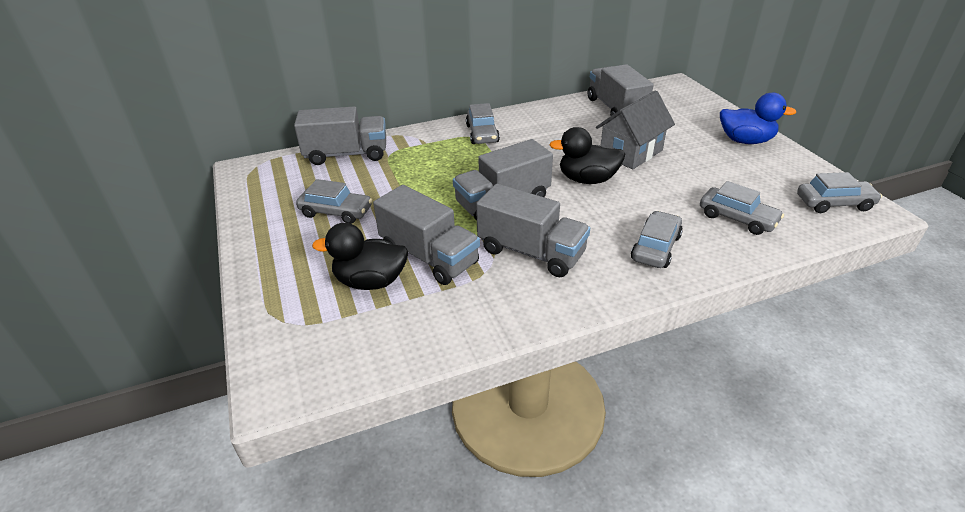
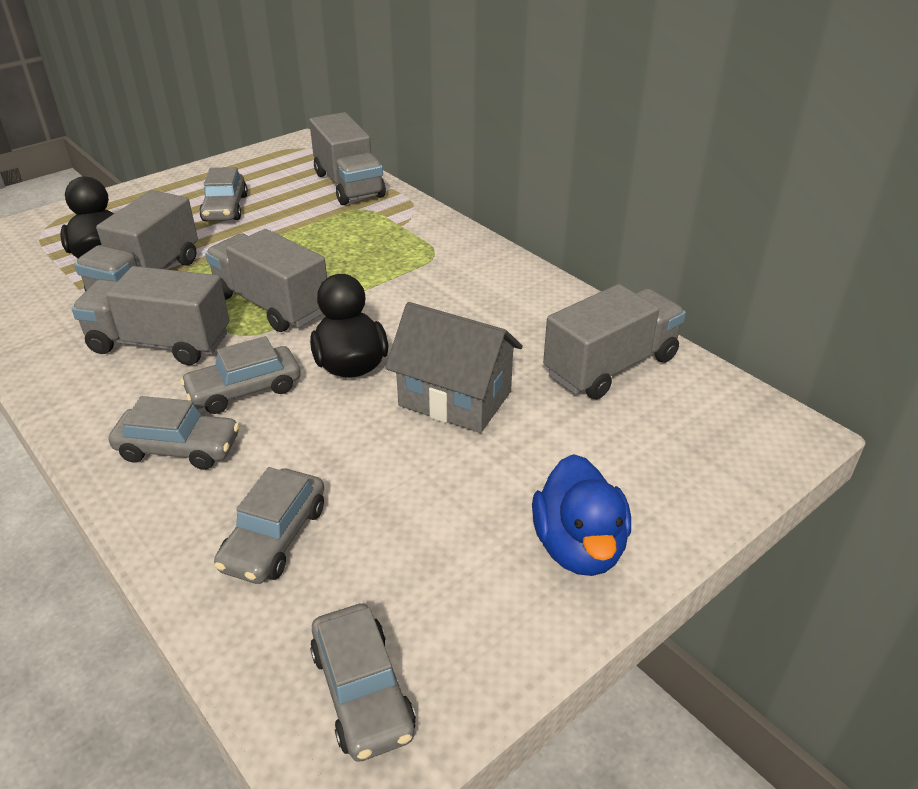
camera: 70 degrees right, 0 degrees up
grey car [466,103,500,144] -> grey car moved to [180,336,301,414]
grey truck [476,184,590,277] -> grey truck turned 90 degrees clockwise [72,266,229,365]

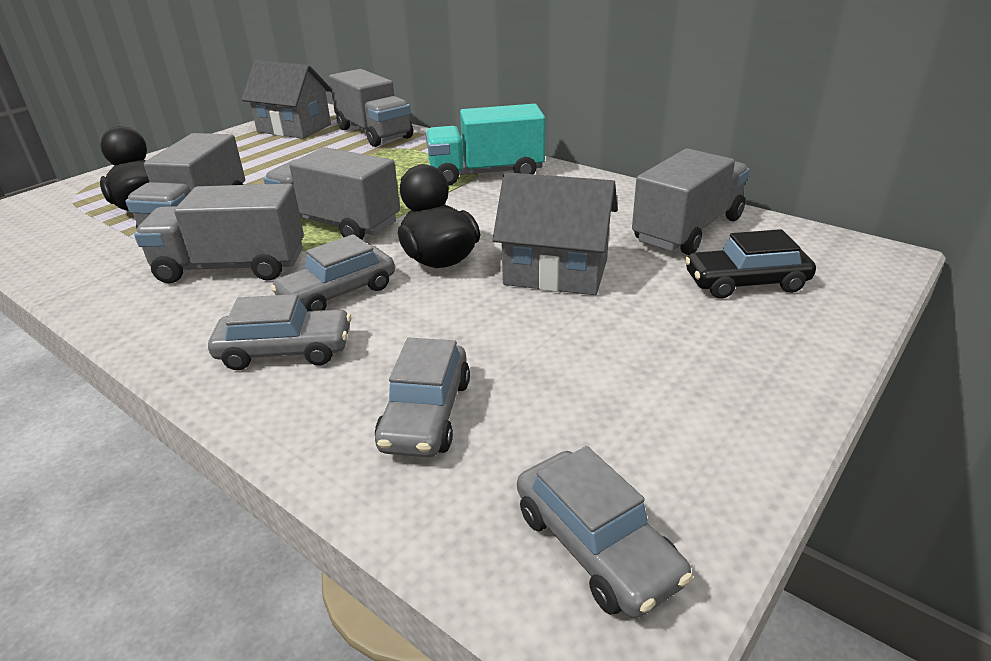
camera: 10 degrees left, 5 degrees down
grey car [199,167,248,221] -> none
blue duck [532,454,631,576] -> none
none -> grey house [242,60,331,139]
none -> turquoise truck [426,104,545,186]
none -> black car [685,229,816,299]

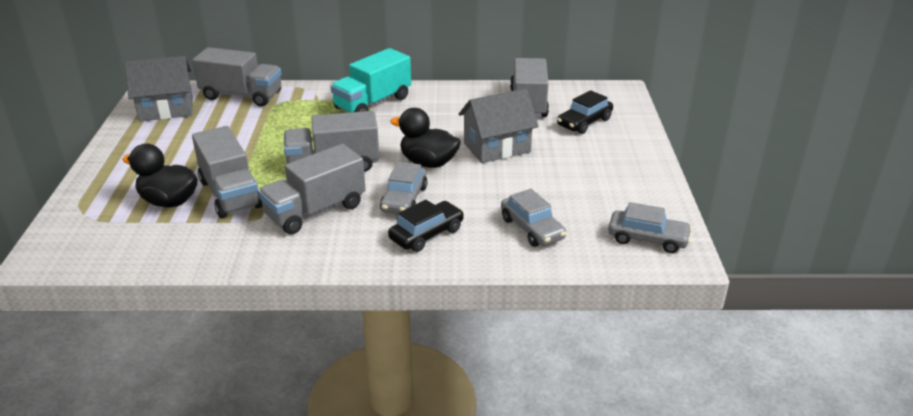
camera: 40 degrees left, 0 degrees up
grey car [208,294,351,370] -> black car [388,200,464,252]

